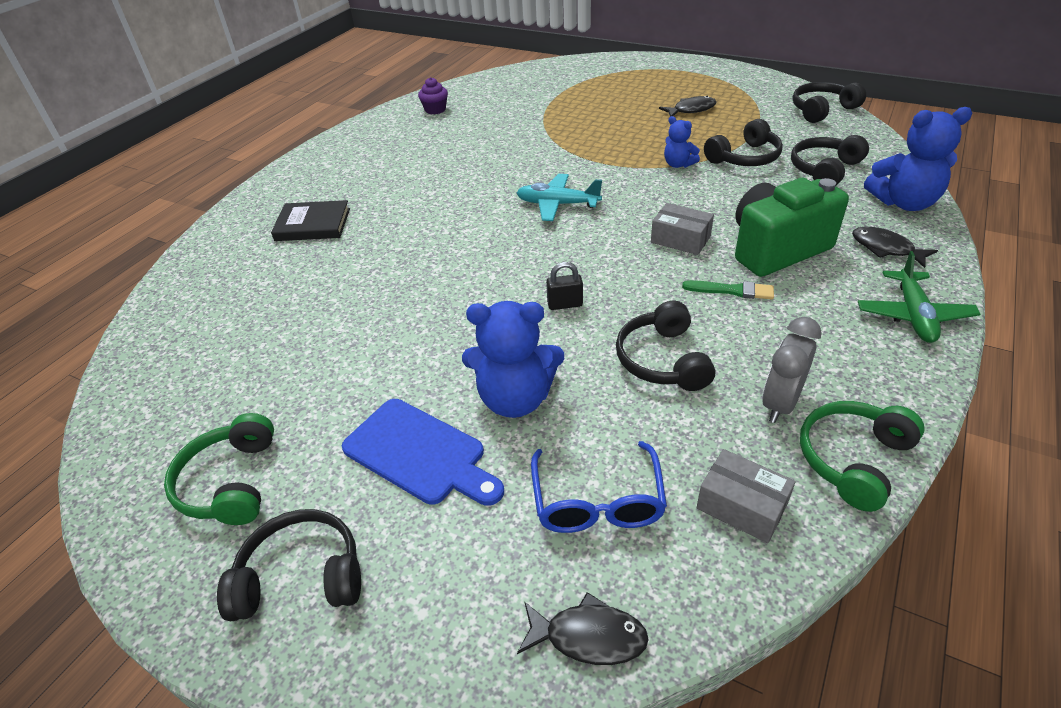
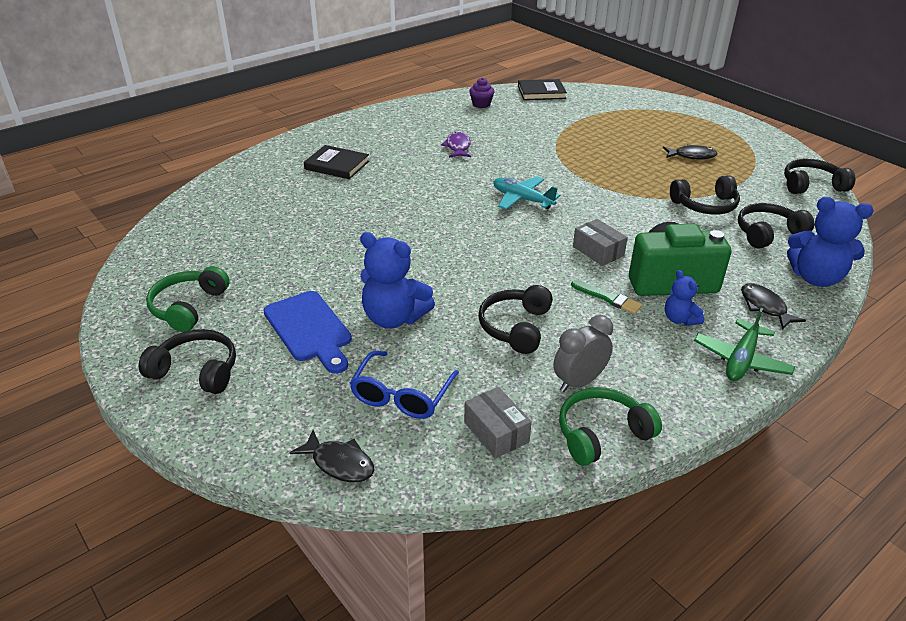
camera: 20 degrees right, 5 degrees down
black padlock [546,262,583,310] -> none
blue teddy bear [664,116,700,168] -> blue teddy bear moved to [665,270,704,326]
none -> purple fish [441,132,471,158]
none -> black book [518,79,567,100]

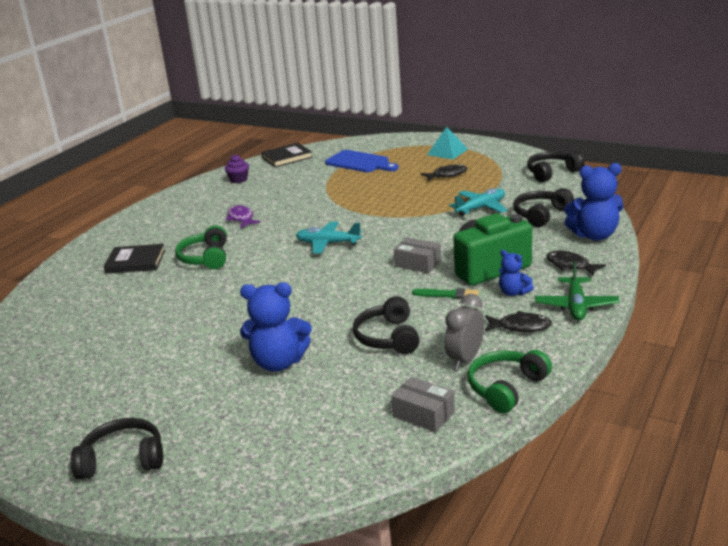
camera: 20 degrees left, 10 degrees down
green headphones [146,266,230,332] -> green headphones moved to [175,225,227,269]
blue cutting board [264,291,352,374] -> blue cutting board moved to [325,150,399,172]
black fish [289,430,375,482] -> black fish moved to [485,311,552,332]
blue glasses [350,351,459,419] -> none
black headphones [670,175,740,215] -> turquoise plane [449,188,507,216]
none -> turquoise pyramid [427,127,468,159]

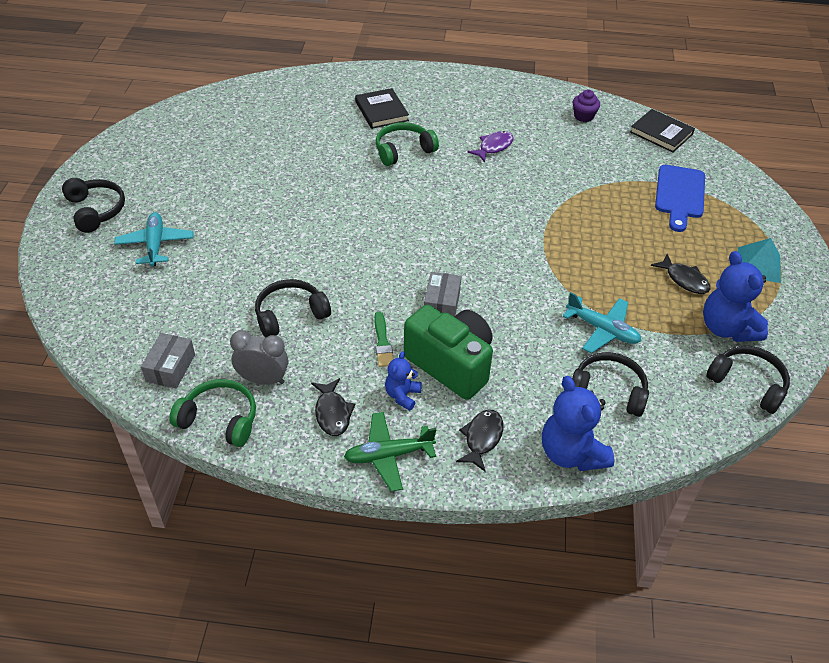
camera: 65 degrees right, 20 degrees up
blue teddy bear [240,282,312,372] -> blue teddy bear moved to [703,251,768,342]
turquoise plane [296,222,362,254] -> turquoise plane moved to [114,212,193,266]

